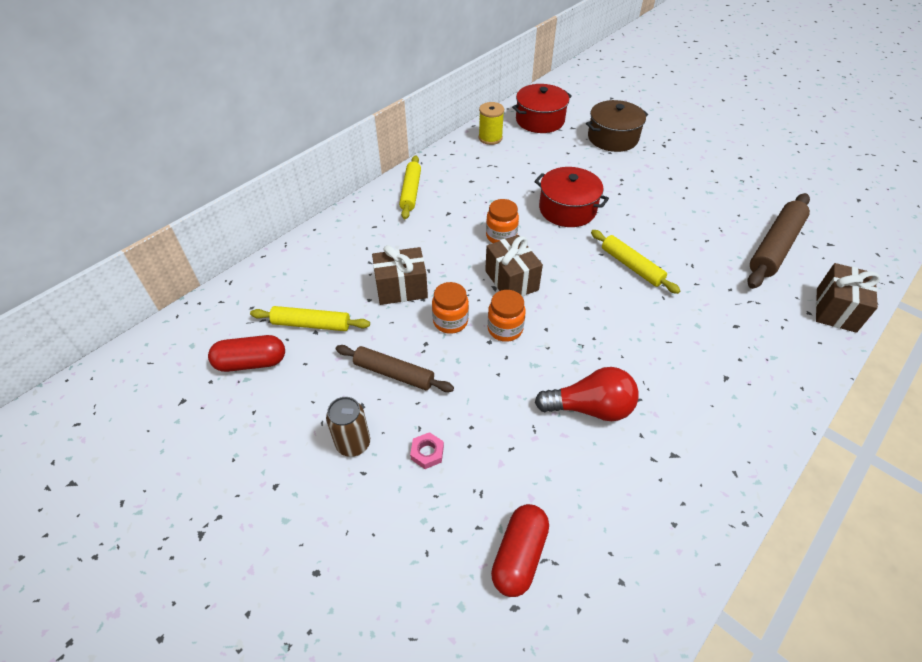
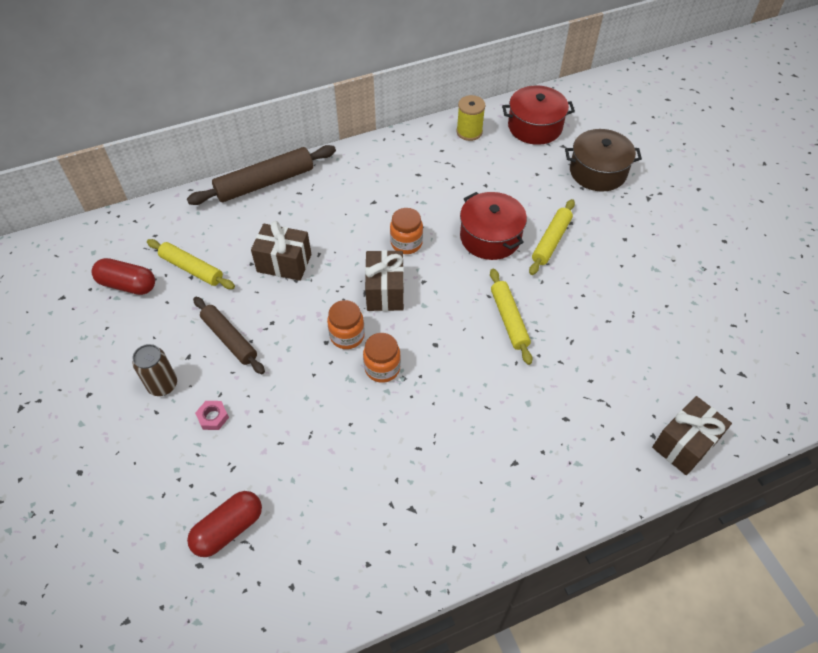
camera: 25 degrees right, 5 degrees up
yellow rolling pin [399,155,421,219] -> yellow rolling pin moved to [529,199,575,275]
orange jar [432,282,469,334] -> orange jar moved to [363,333,401,383]
red light bulb [535,367,639,421] -> none
brown rolling pin [747,193,810,289] -> brown rolling pin moved to [187,145,336,205]

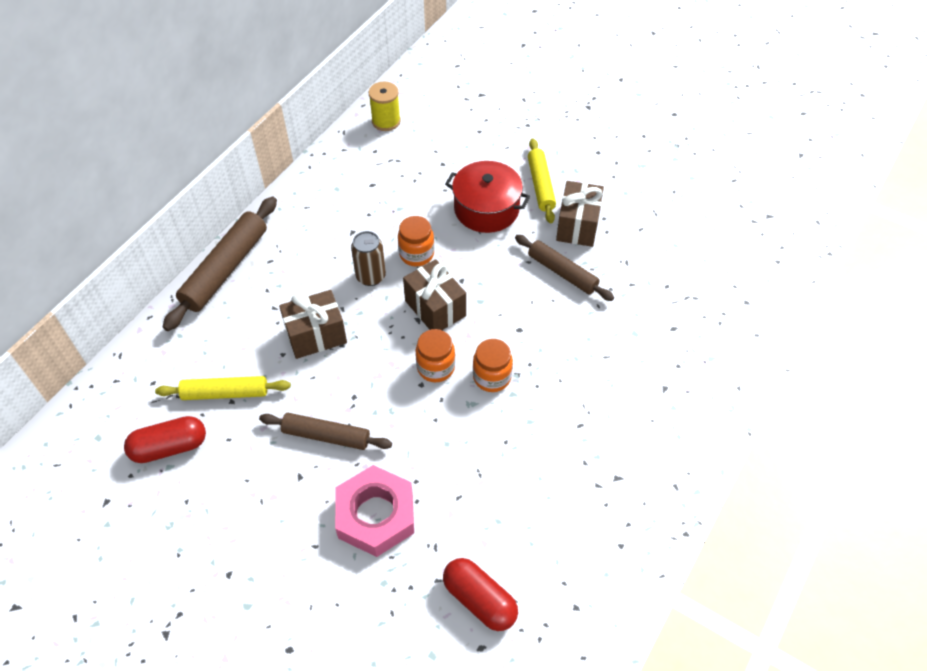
camera: 35 degrees left, 0 degrees up
brown can [132,344,177,396] -> brown can moved to [351,231,386,286]
red capsule [187,491,262,557] -> red capsule turned 60 degrees counterclockwise [443,558,518,631]
pink nut [195,401,229,430] -> pink nut [335,465,414,557], size x2.41
yellow rolling pin [490,269,533,365] -> brown rolling pin [515,235,614,301]
red pot [502,86,575,145] -> none
brown pot [565,129,642,192] -> none
brown gift [652,396,732,475] -> brown gift moved to [556,181,604,247]

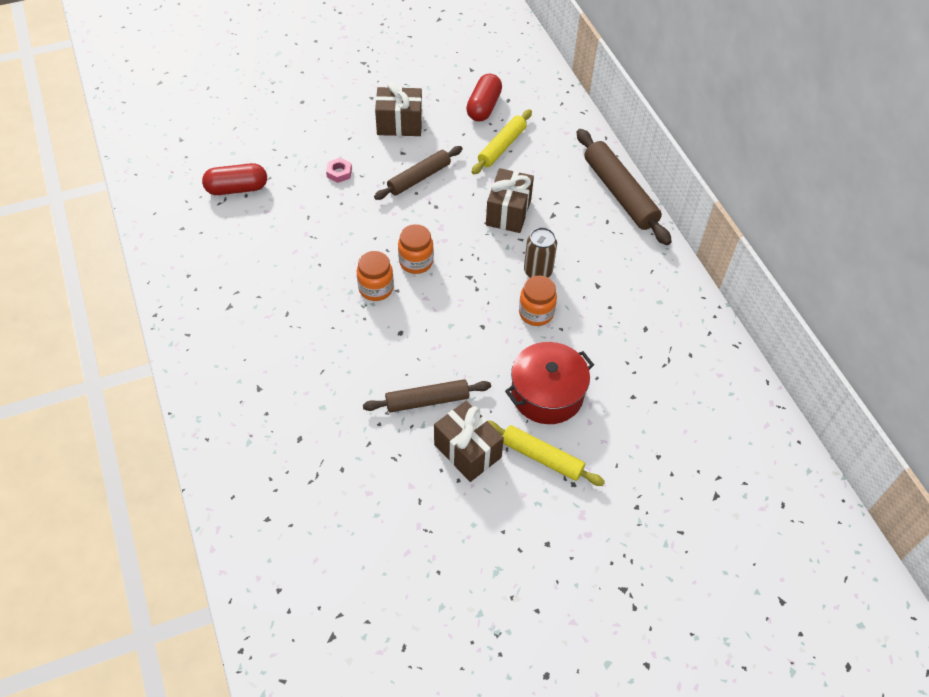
camera: 125 degrees right, 0 degrees up
pink nut [335,465,414,557] -> pink nut [326,158,352,183], size x0.42
yellow spool [369,82,401,131] -> none
brown gift [403,259,466,330] -> brown gift moved to [375,82,422,136]

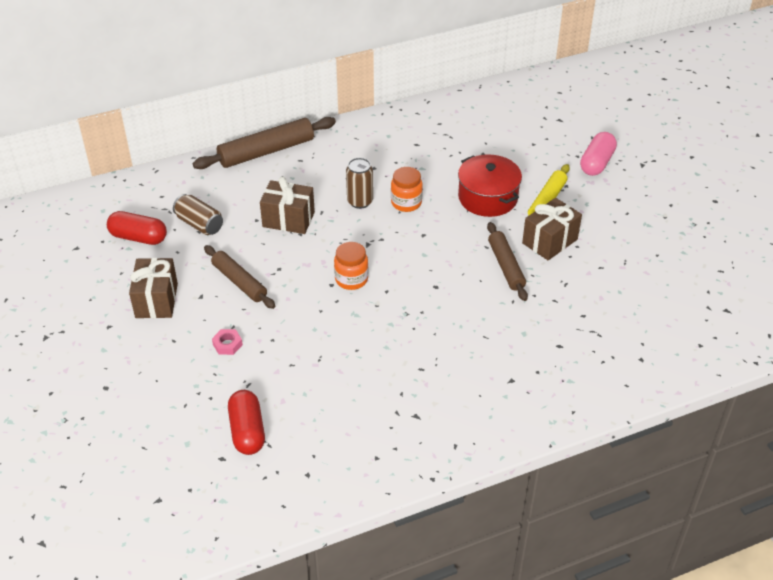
camera: 90 degrees left, 10 degrees down
orange jar [357,251,394,301] -> none
yellow rolling pin [472,109,532,174] -> brown can [173,194,223,235]
none -> pink capsule [580,132,617,176]

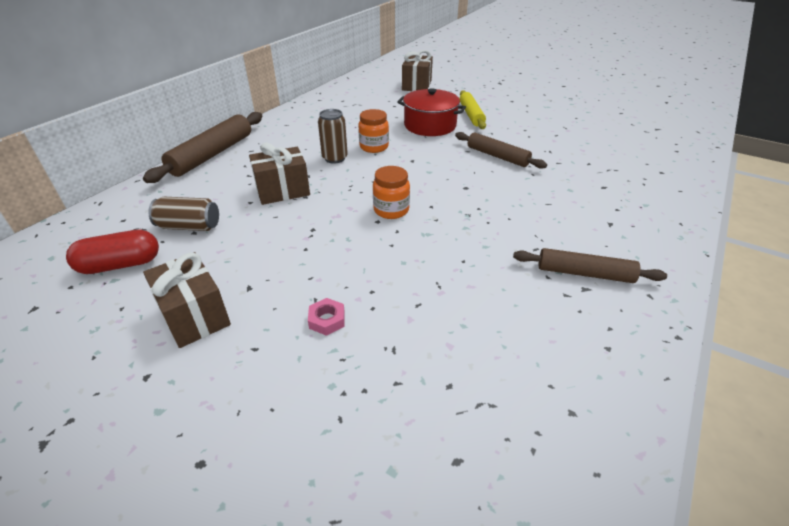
camera: 35 degrees left, 5 degrees down
brown rolling pin [204,245,275,309] -> brown rolling pin moved to [513,248,667,283]
red capsule [228,390,265,455] -> none
brown gift [522,198,582,260] -> brown gift moved to [402,50,433,91]
pink capsule [580,132,617,176] -> none

